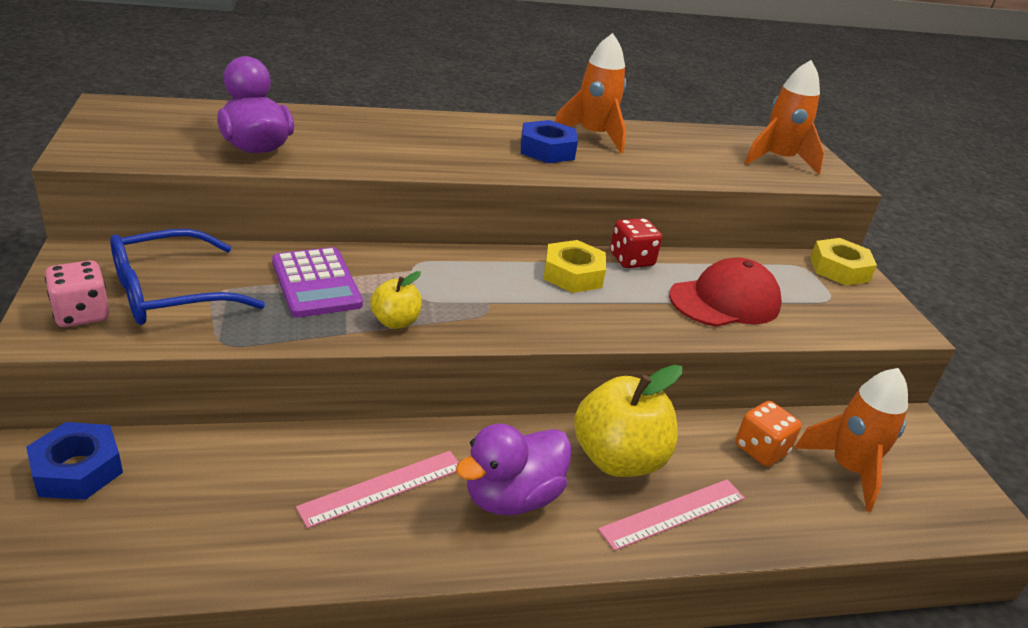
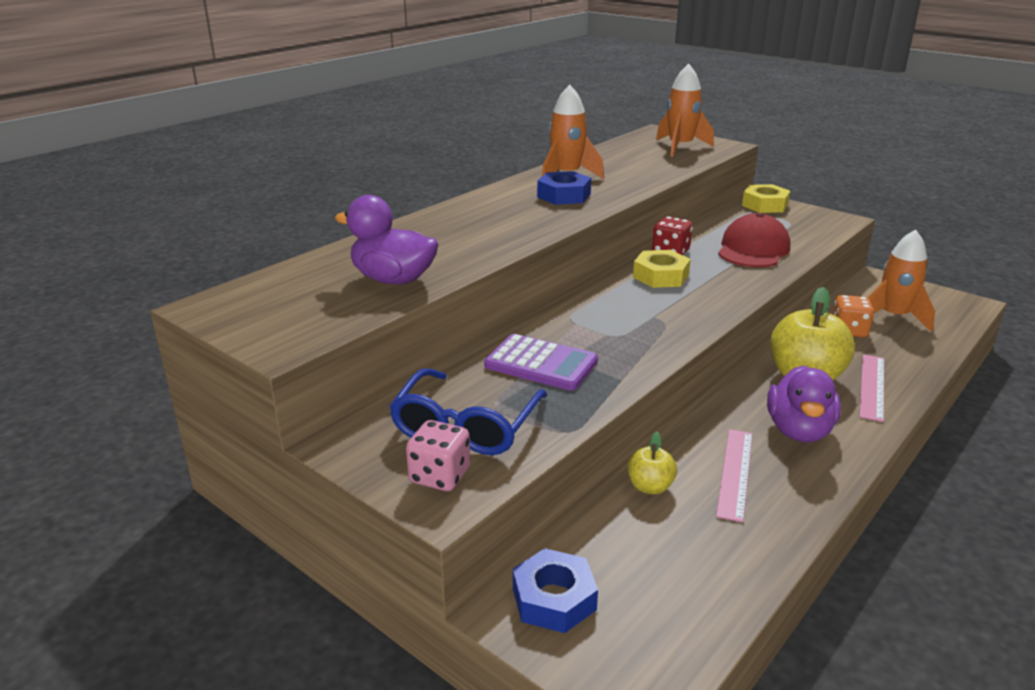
camera: 35 degrees left, 5 degrees down
yellow apple [370,271,422,329] -> yellow apple moved to [628,432,677,494]

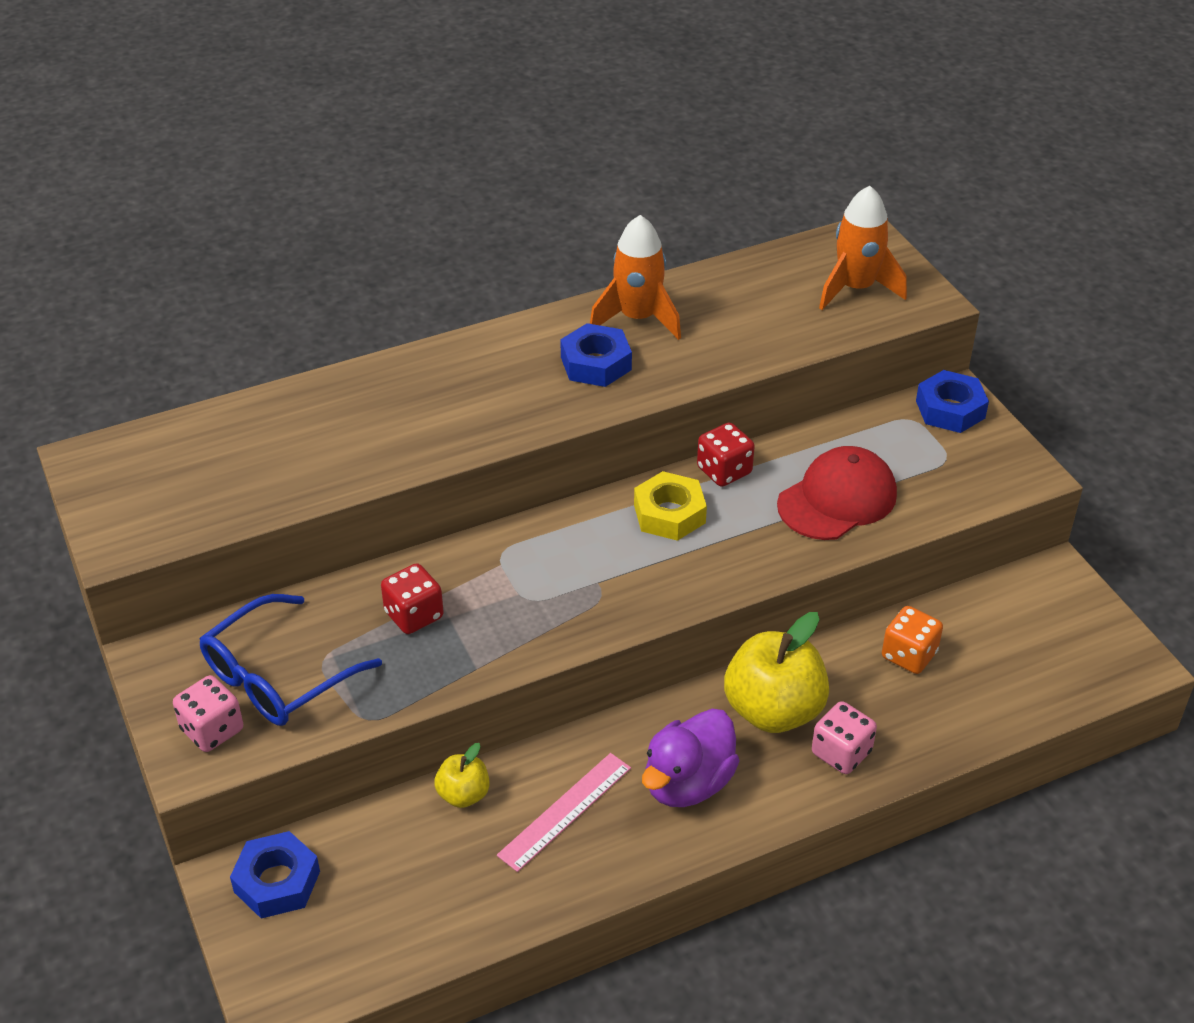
camera: 25 degrees right, 15 degrees up
purple duck [335,195,439,284] -> none
purple calculator [484,334,598,391] -> red dice [381,563,444,634]
yellow nut [742,184,790,213] -> blue nut [916,370,989,433]
pink ruler [859,354,884,422] -> pink dice [812,701,877,774]
orange rocket [868,230,935,332] -> none

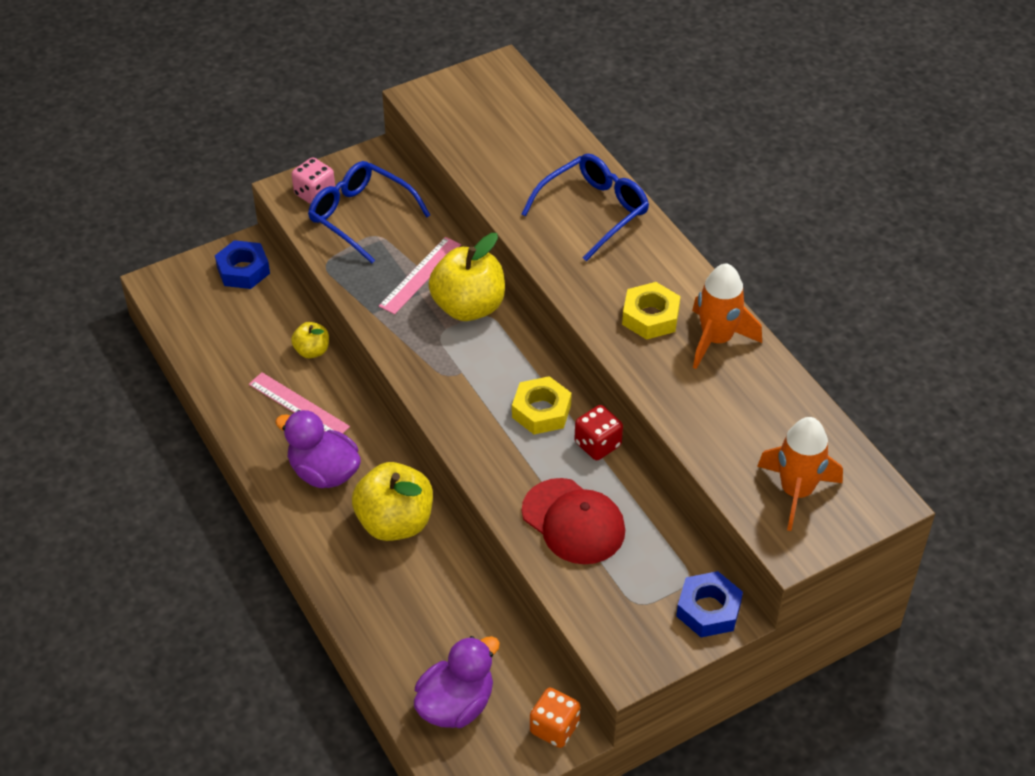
camera: 85 degrees right, 5 degrees up
red dice [381,563,444,634] -> pink ruler [379,237,461,315]
blue nut [560,323,632,387] -> yellow nut [622,282,681,340]
pink dice [812,701,877,774] -> none
orange dice [882,606,943,674] -> orange dice moved to [530,688,581,748]
none -> purple duck [414,636,500,728]
none -> yellow apple [429,233,505,321]
none -> blue glasses [521,154,649,261]

